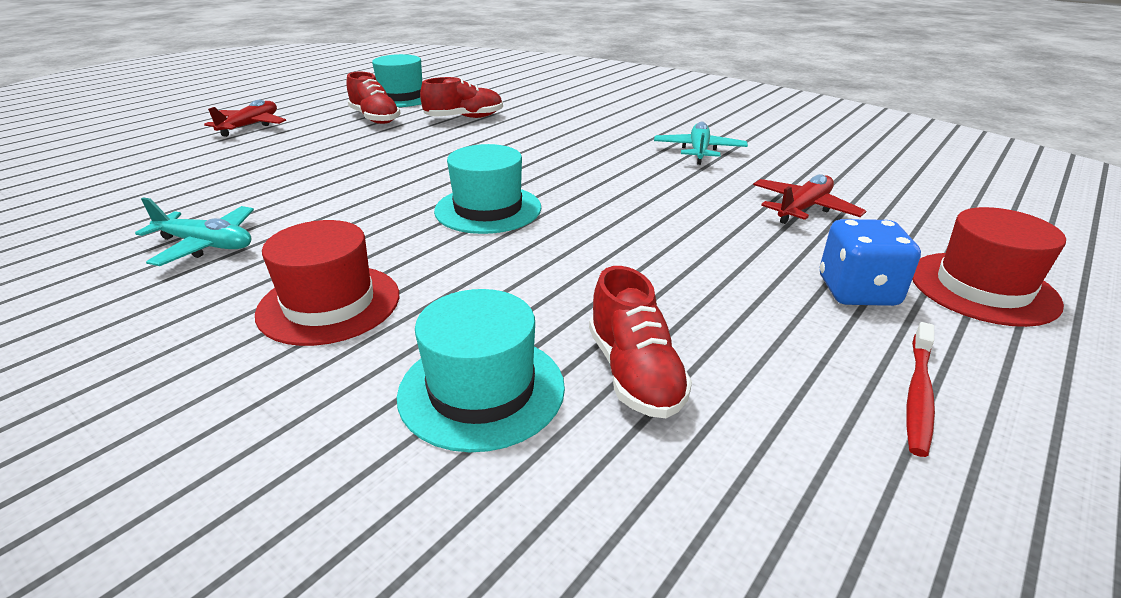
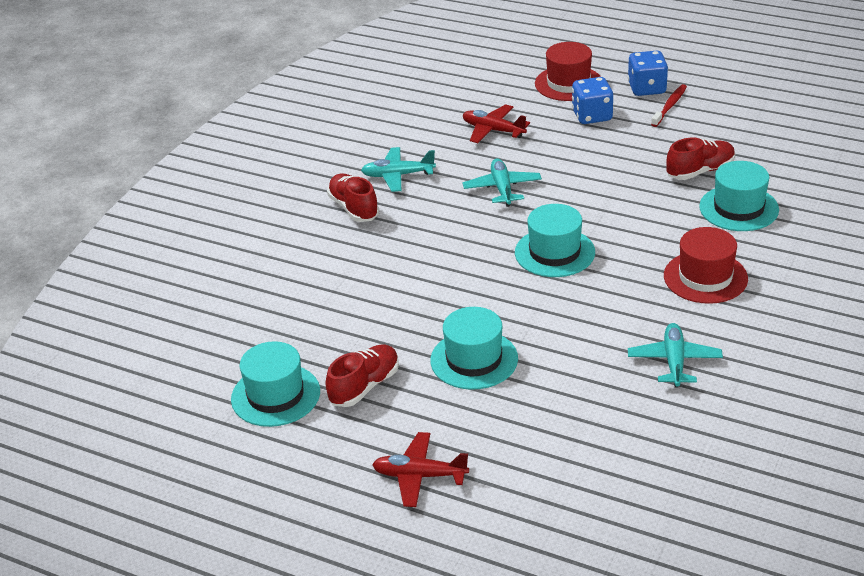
camera: 100 degrees left, 5 degrees up
red shoe [420,77,503,118] -> red shoe moved to [327,174,379,222]
red toothbrush [906,322,935,457] -> red toothbrush turned 75 degrees counterclockwise [651,84,687,127]
none -> turquoise hat [430,307,518,390]
none -> turquoise plane [462,159,542,207]
none -> blue dice [628,51,668,96]

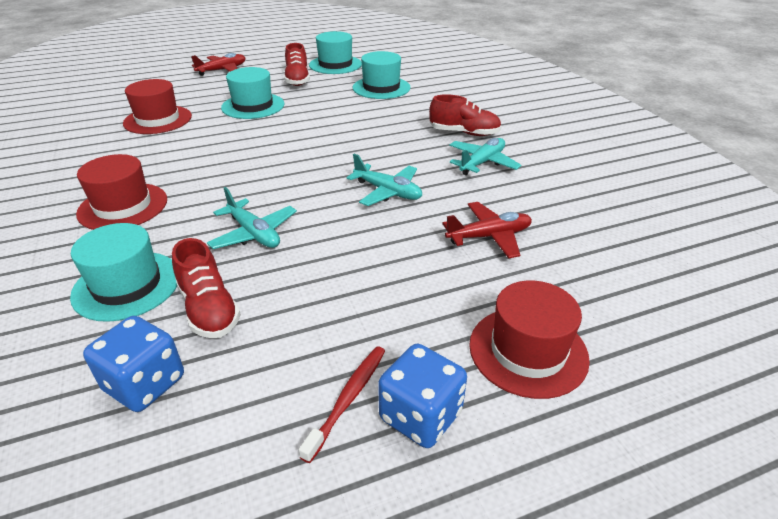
camera: 130 degrees right, 0 degrees up
turquoise hat [515,204,595,277] -> turquoise hat moved to [352,51,410,99]
blue dice [572,77,613,124] -> blue dice moved to [83,316,184,412]
turquoise plane [628,323,723,387] -> turquoise plane moved to [207,187,297,249]
red toothbrush [651,84,687,127] -> red toothbrush turned 135 degrees counterclockwise [299,346,385,463]
red shoe [666,138,735,180] -> red shoe turned 45 degrees counterclockwise [172,238,241,338]
none -> red hat [123,79,192,134]

